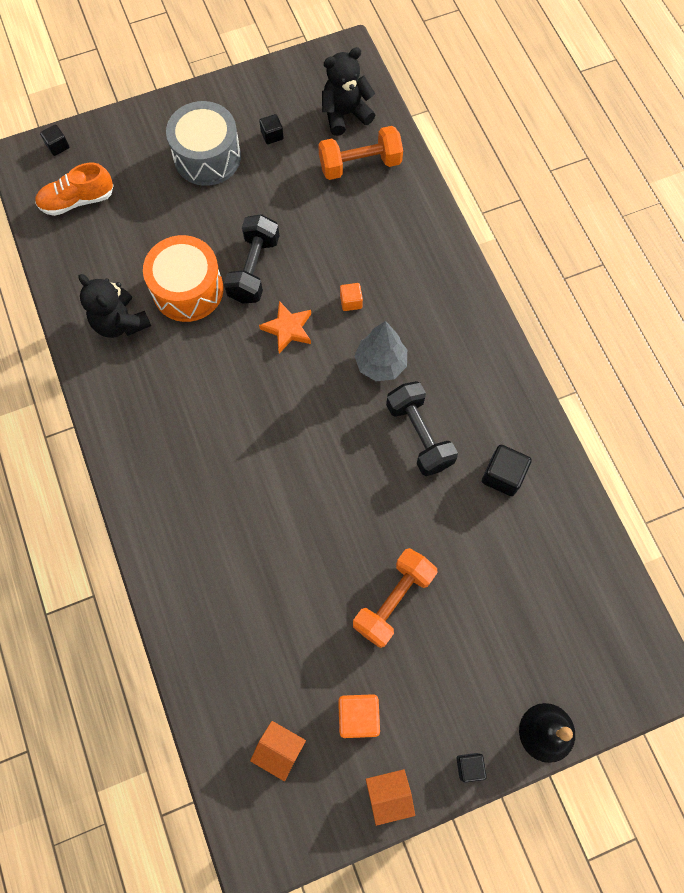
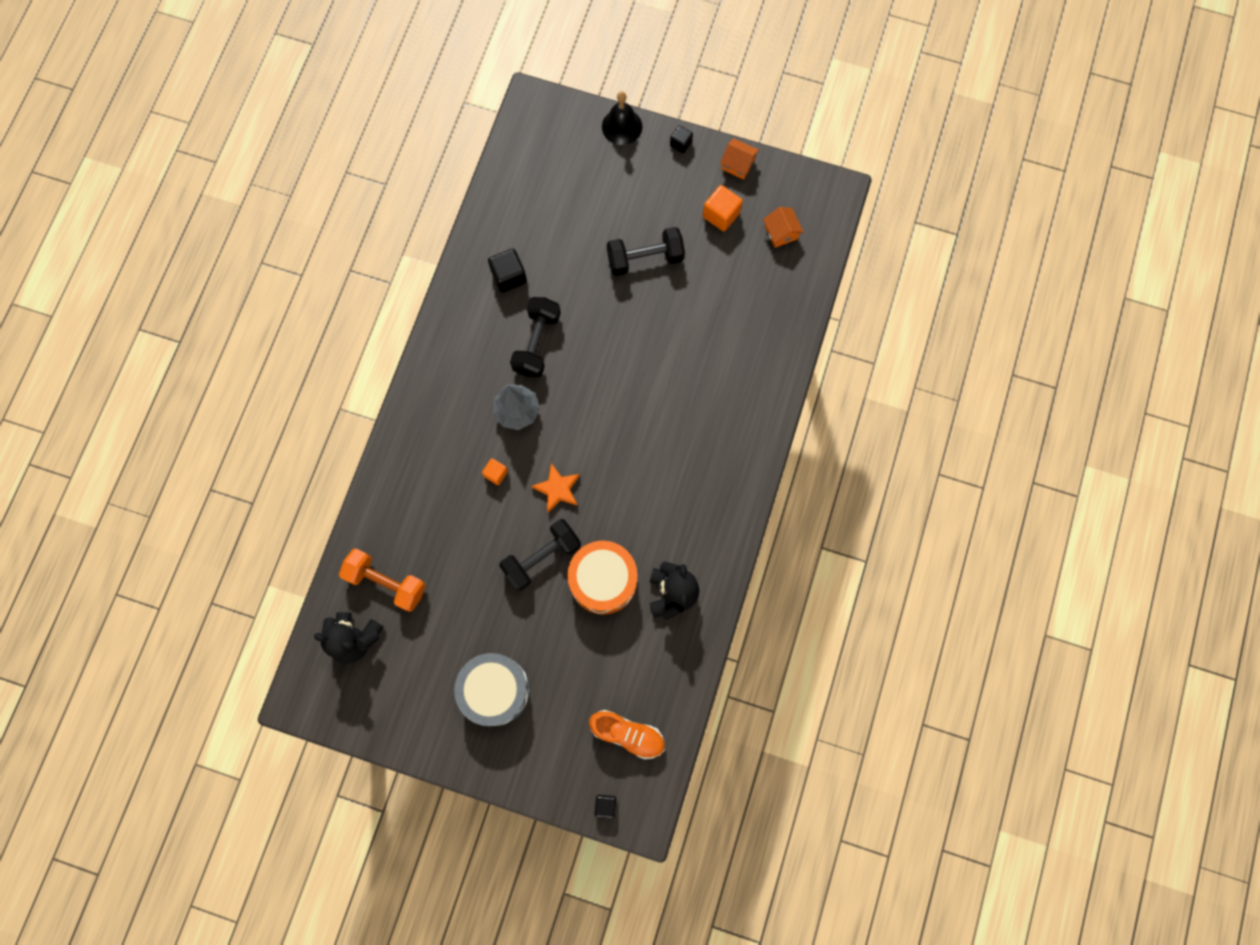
camera: 140 degrees left, 5 degrees up
black cube [259,114,284,144] -> none
orange dumbbell [353,548,437,648] -> black dumbbell [607,227,685,276]

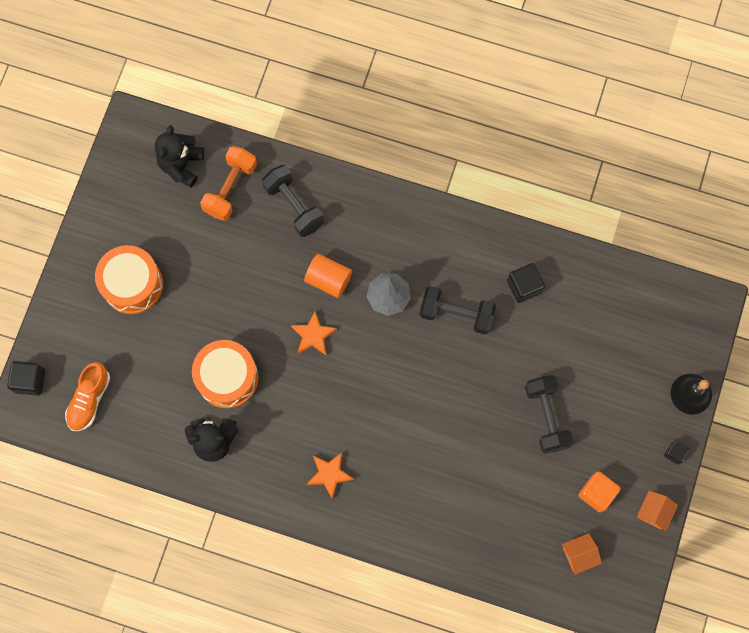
camera: 90 degrees right, 0 degrees up
grey drum [454,653,530,726] -> orange drum [95,245,163,314]
orange cube [482,458,508,485] -> orange cylinder [304,254,352,298]
black dumbbell [499,519,581,591] -> black dumbbell moved to [262,165,324,237]
black cube [595,795,616,818] -> black cube [7,361,45,396], size x1.64
none -> orange star [307,453,354,499]

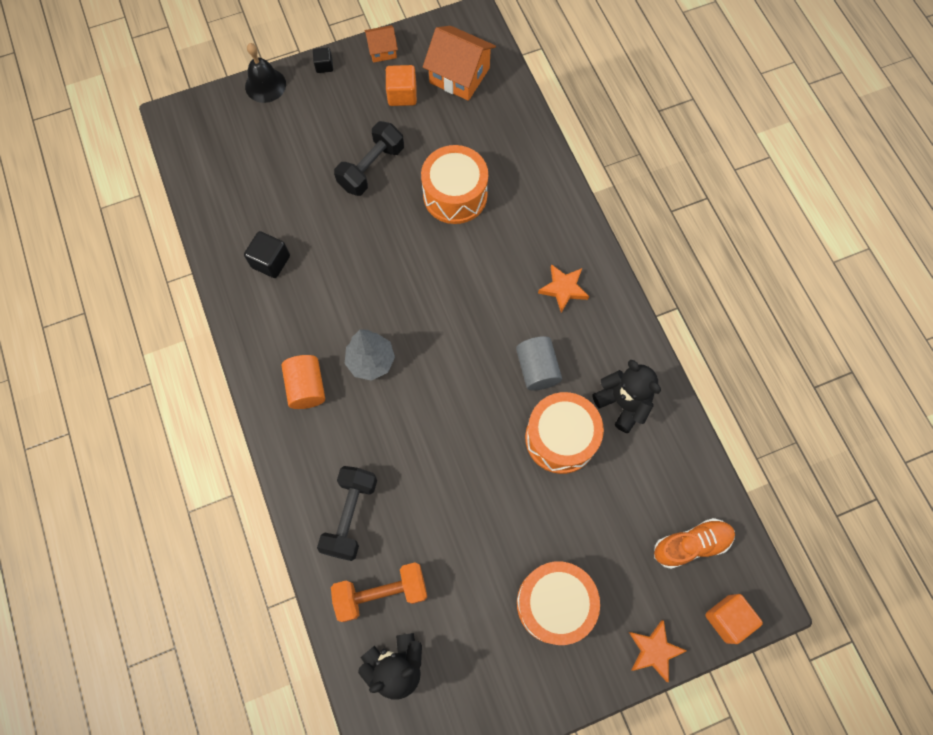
camera: 130 degrees left, 5 degrees down
black cube [7,361,45,396] -> orange cube [705,594,763,644]
orange star [291,311,337,355] -> orange star moved to [629,620,687,683]
orange cylinder [304,254,352,298] -> orange cylinder moved to [282,355,325,409]
black dumbbell [419,286,496,334] -> none
orange house [562,533,602,575] -> orange house [423,26,496,101], size x1.82
none -> orange drum [421,145,488,224]
none -> grey cylinder [516,336,562,390]

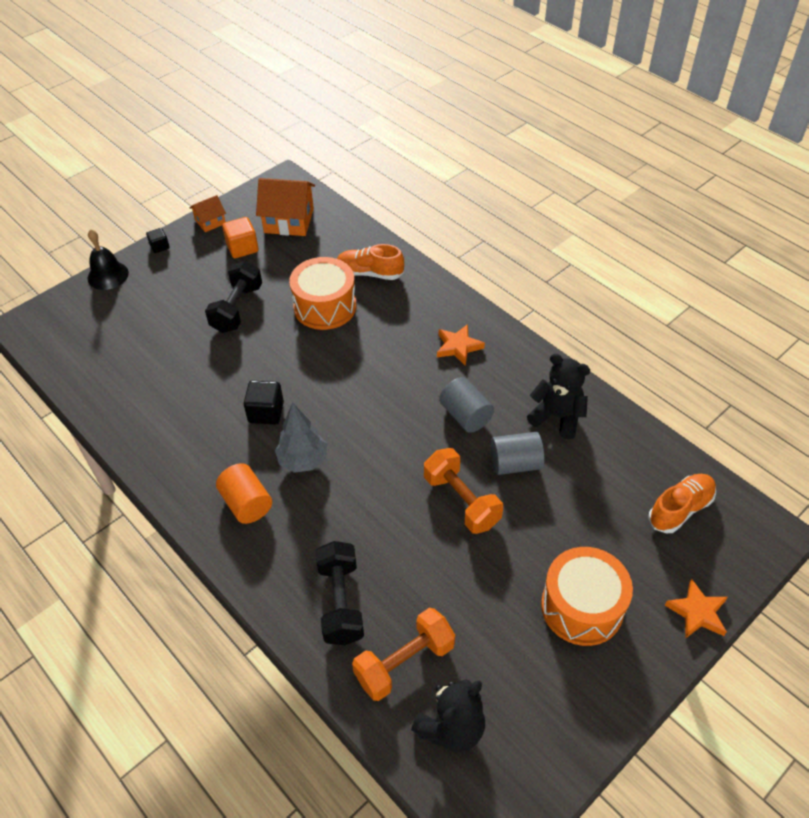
camera: 20 degrees left, 20 degrees down
black cube [244,231,290,278] -> black cube moved to [244,380,284,425]
orange drum [525,392,604,474] -> grey cylinder [491,432,545,475]
orange cube [705,594,763,644] -> none
none -> orange shoe [337,244,404,280]
none -> orange dumbbell [424,448,503,534]

